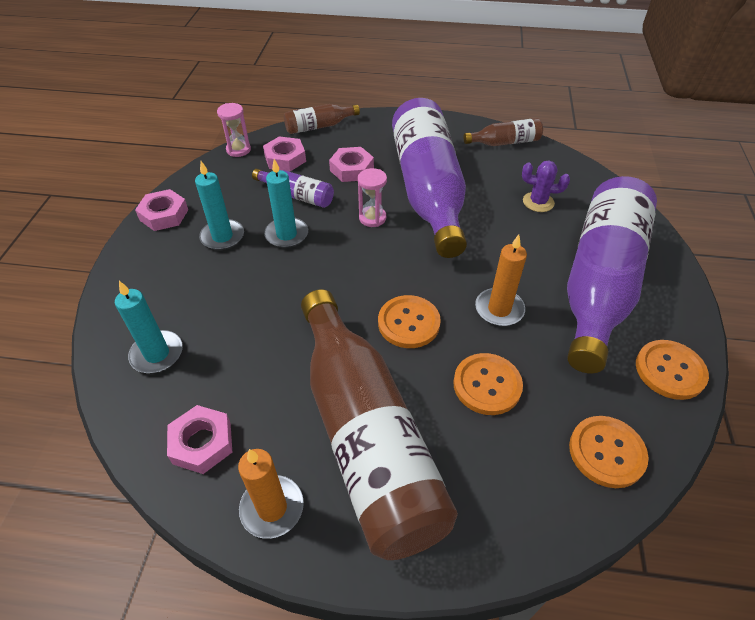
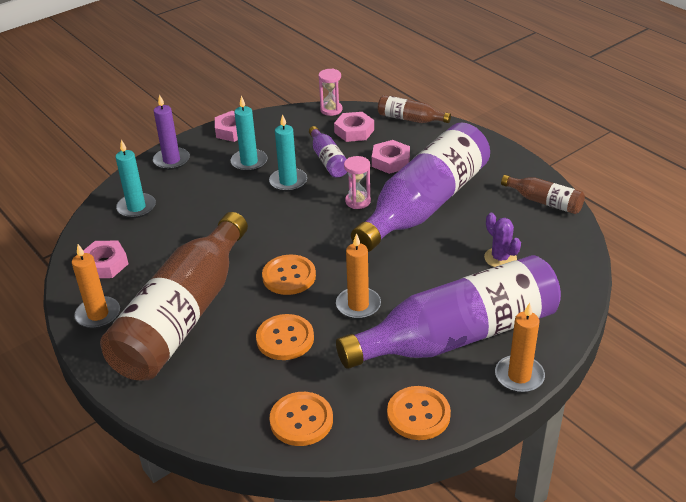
camera: 45 degrees right, 10 degrees down
none -> purple candle [153,94,190,170]
none -> orange candle [495,303,545,393]

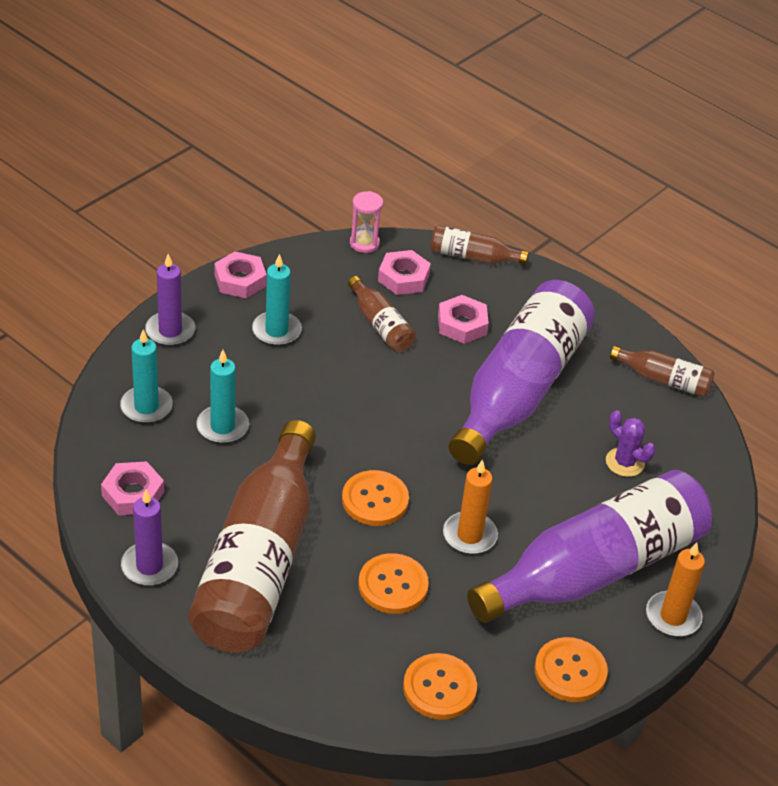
camera: 15 degrees left, 5 degrees up
orange candle [72,244,120,329] -> purple candle [121,490,178,586]
turquoise candle [269,114,307,192] -> turquoise candle moved to [196,350,249,444]
purple bottle [309,126,347,178] -> brown bottle [348,276,416,352]
pink hourglass [344,156,371,209] -> none

